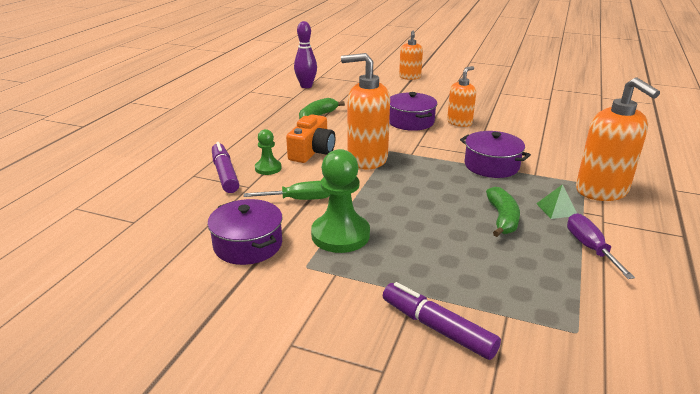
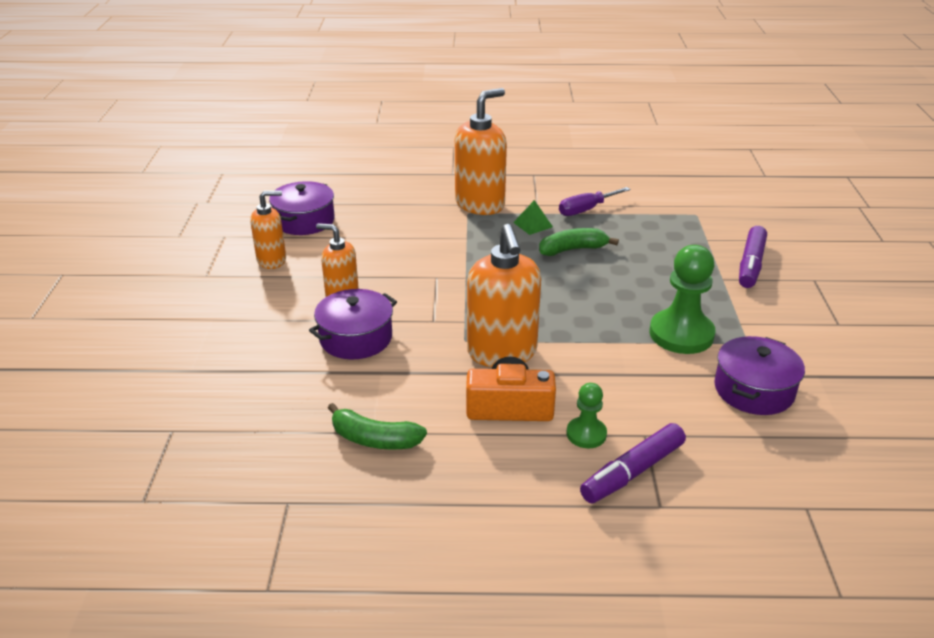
camera: 110 degrees left, 5 degrees up
green screwdriver [244,181,330,200] -> none
purple bowling pin [294,21,317,88] -> none
orange soap dispenser [399,31,423,80] -> orange soap dispenser moved to [250,190,286,269]
purple pot [460,131,531,178] -> purple pot moved to [269,181,335,235]

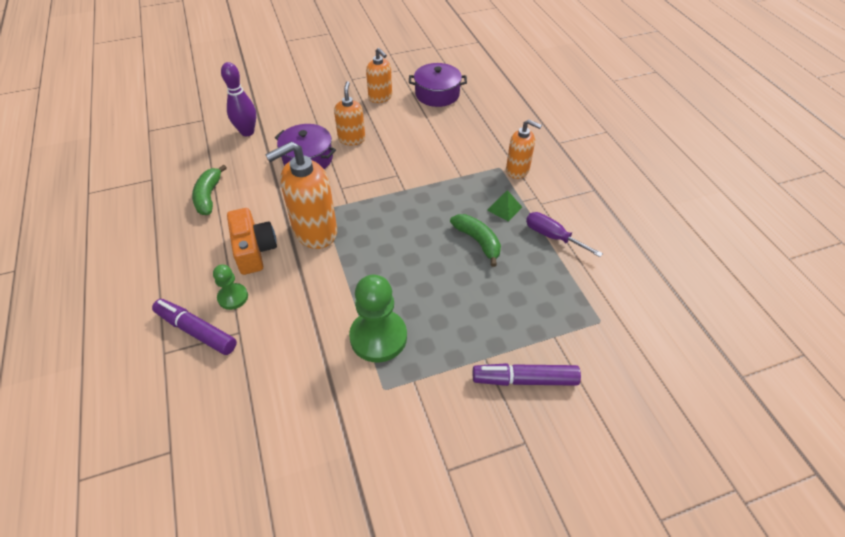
camera: 70 degrees right, 15 degrees up
orange soap dispenser [455,88,507,215] -> orange soap dispenser [506,119,542,179], size x0.60
purple pot [714,336,805,415] -> none
none -> purple bowling pin [221,62,256,136]

